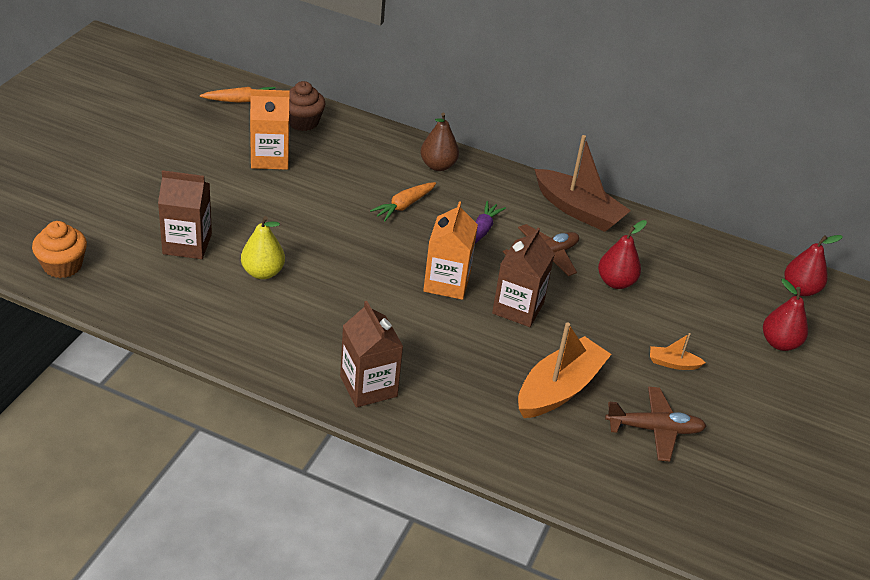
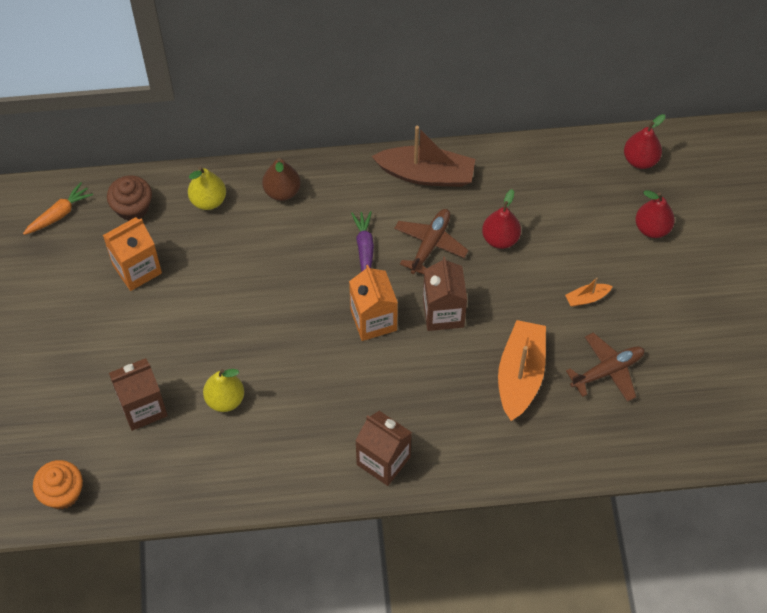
camera: 25 degrees left, 20 degrees up
orange carrot [370,182,436,221] -> none
none -> yellow pear [188,166,226,210]

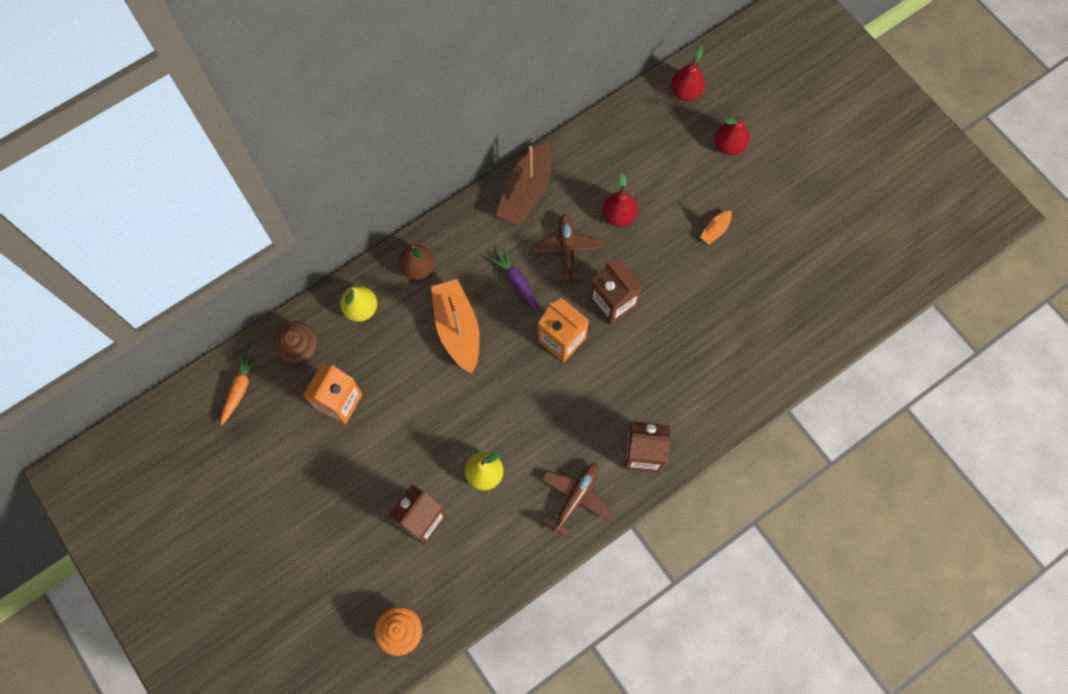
camera: 30 degrees left, 10 degrees up
brown boat [371,126,475,187] -> brown boat turned 135 degrees clockwise [496,142,552,225]
orange boat [498,320,546,421] -> orange boat moved to [431,279,480,374]
brown plane [566,332,645,402] -> brown plane moved to [541,463,612,538]

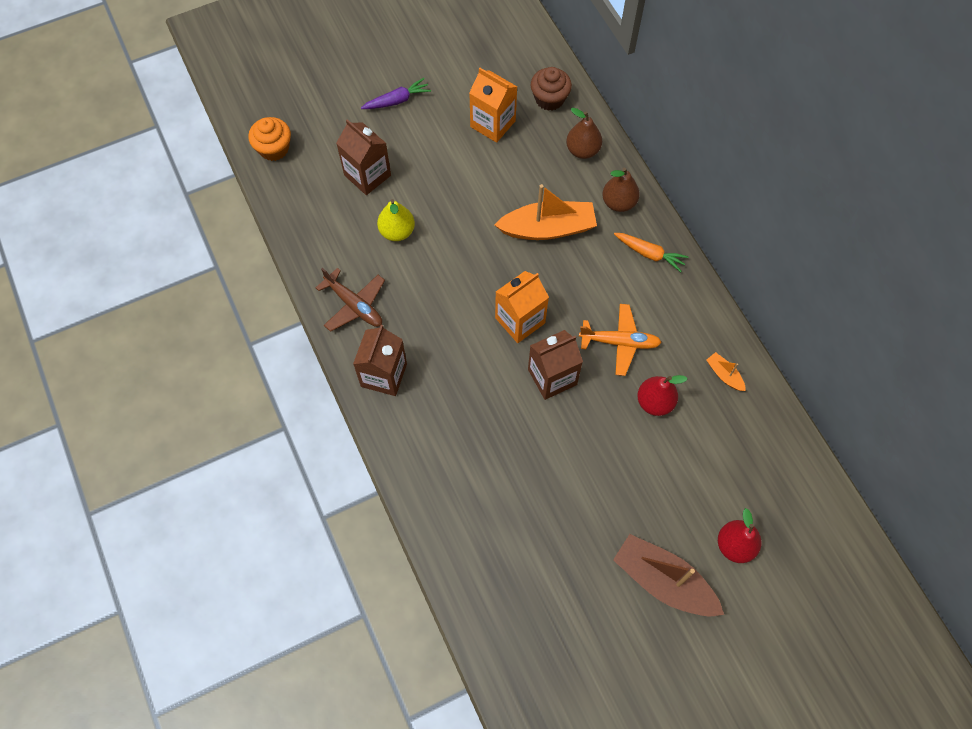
camera: 100 degrees right, 5 degrees down
orange carrot [221,352,260,426] -> orange carrot moved to [614,233,689,272]
yellow pear [340,286,377,322] -> brown pear [566,108,602,159]
purple carrot [489,248,539,311] -> purple carrot moved to [361,78,431,109]
brown boat [496,142,552,225] -> brown boat moved to [613,534,724,617]
brown plane [531,214,603,284] -> orange plane [579,304,662,376]
red pear [671,46,705,101] -> none
orange boat [700,211,732,245] -> orange boat moved to [707,352,746,391]

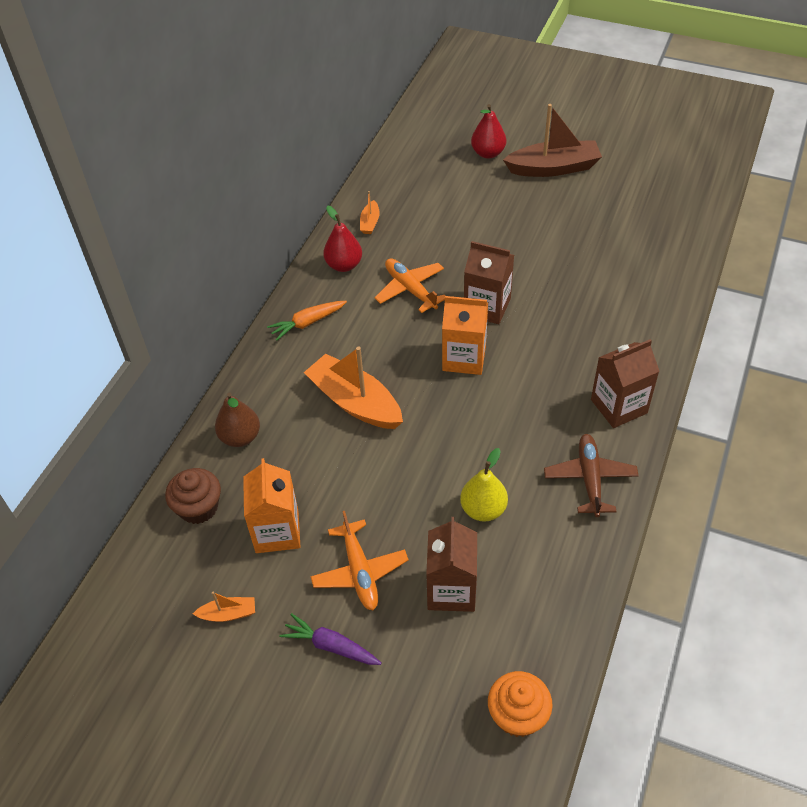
camera: 130 degrees left, 15 degrees down
brown pear [602,168,640,212] -> none
brown boat [613,534,724,617] -> brown boat turned 90 degrees counterclockwise [503,104,602,177]
orange carrot [614,233,689,272] -> orange carrot turned 105 degrees counterclockwise [267,301,347,341]
red pear [637,375,688,416] -> red pear moved to [323,205,362,272]
none -> orange boat [193,592,255,622]
none -> orange plane [310,511,409,610]

